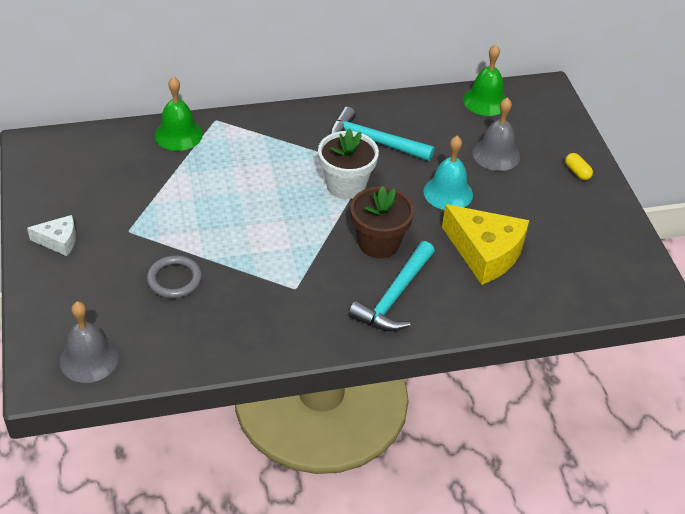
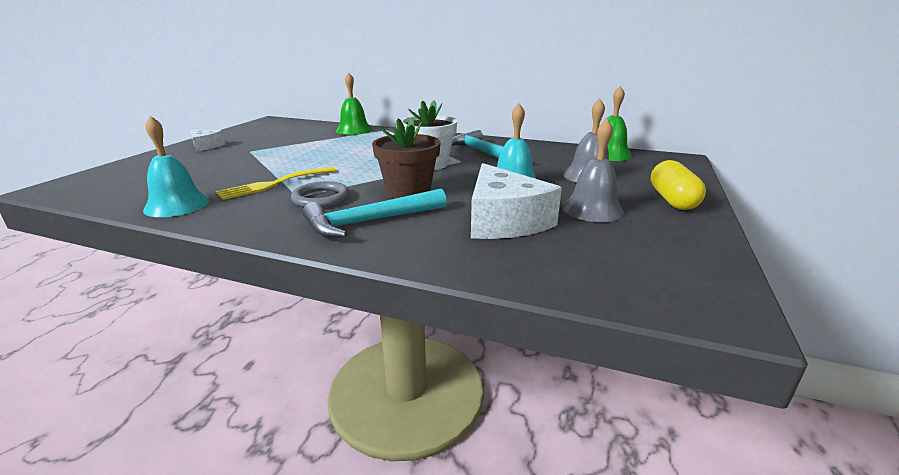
camera: 35 degrees right, 20 degrees down
grey bell [60,302,119,383] -> grey bell moved to [562,119,624,222]
grey ring [147,255,202,299] -> grey ring moved to [291,181,350,208]
yellow cheese [442,204,529,285] -> white cheese [471,163,562,239]
yellow capsule [565,153,593,180] -> yellow capsule [651,160,706,210], size x1.87
none -> turquoise bell [143,116,209,217]
none -> yellow fork [216,167,336,200]

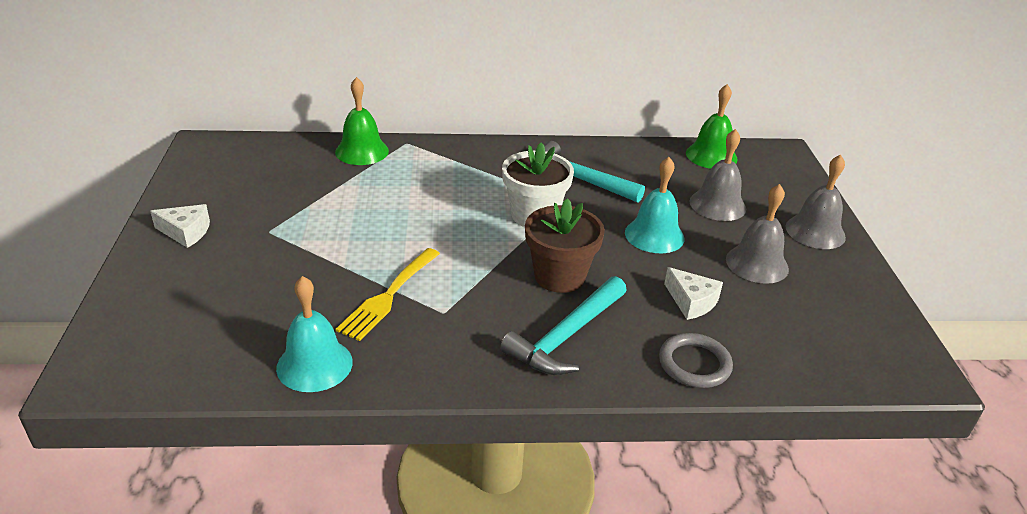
camera: 25 degrees left, 10 degrees up
grey ring [291,181,350,208] -> grey ring moved to [659,333,733,388]
white cheese [471,163,562,239] -> white cheese [664,267,723,320], size x0.53
yellow capsule [651,160,706,210] -> grey bell [786,154,846,249]

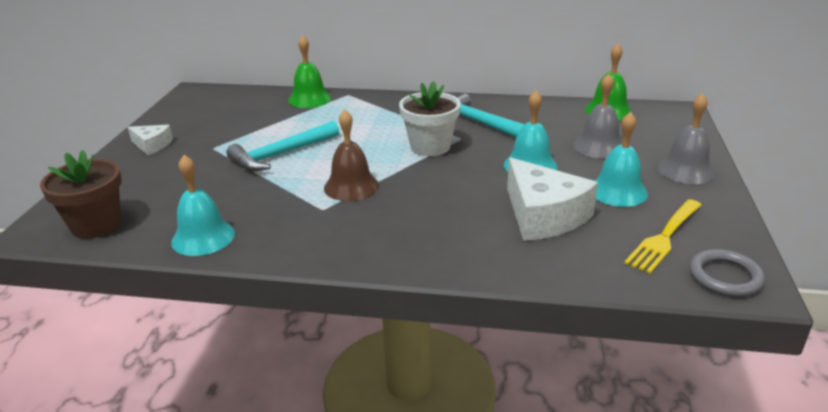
camera: 15 degrees right, 5 degrees down
yellow fork [336,248,440,341] -> yellow fork moved to [624,199,702,274]
turquoise hammer [500,276,627,375] -> turquoise hammer moved to [226,121,340,171]
brown flower pot [525,198,605,293] -> brown flower pot moved to [40,150,122,239]
grey ring [659,333,733,388] -> grey ring moved to [689,249,765,297]
white cheese [664,267,723,320] -> white cheese [507,158,598,241], size x1.89
grey bell [726,184,789,284] -> turquoise bell [595,112,648,207]
none -> brown bell [324,110,379,201]

